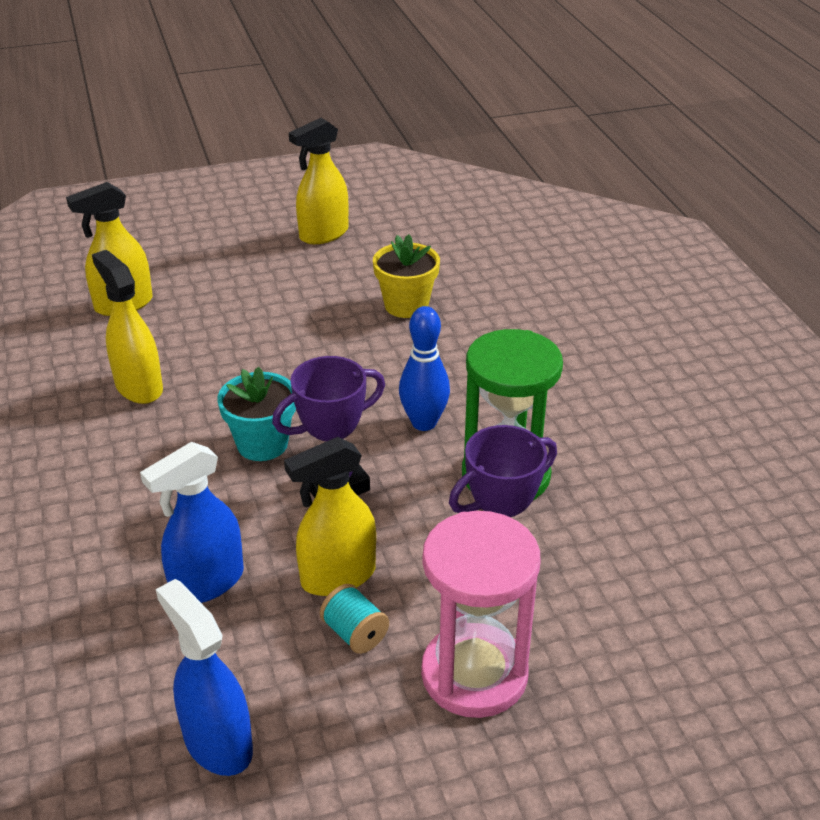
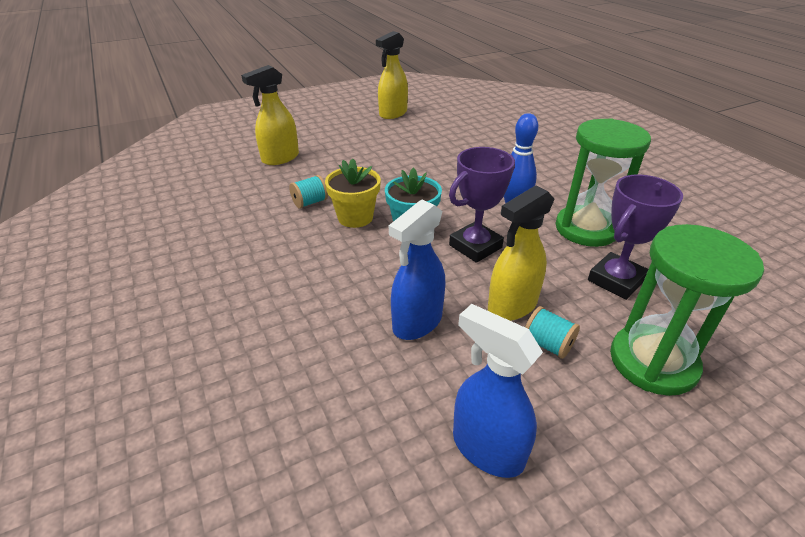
camera: 10 degrees left, 0 degrees up
yellow spray bottle [92,250,163,404] -> turquoise spool [289,175,328,209]
yellow flower pot [373,234,440,318] -> yellow flower pot moved to [325,158,381,228]
pink hourglass [421,511,540,718] -> green hourglass [610,224,764,396]

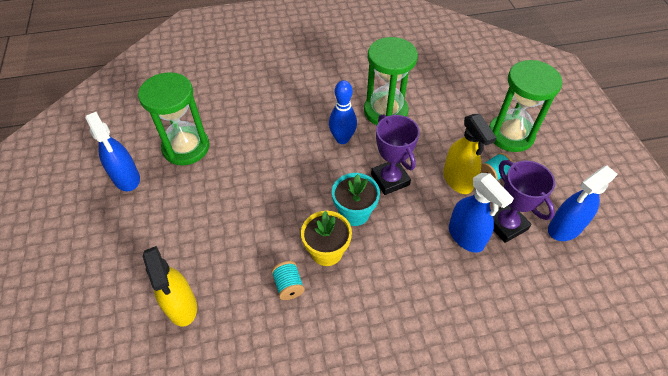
camera: 75 degrees left, 15 degrees up
yellow spray bottle [376,31,408,119] -> blue spray bottle [86,112,140,191]
purple trophy [588,175,683,300] -> purple trophy moved to [493,160,555,243]
none -> green hourglass [138,72,209,165]

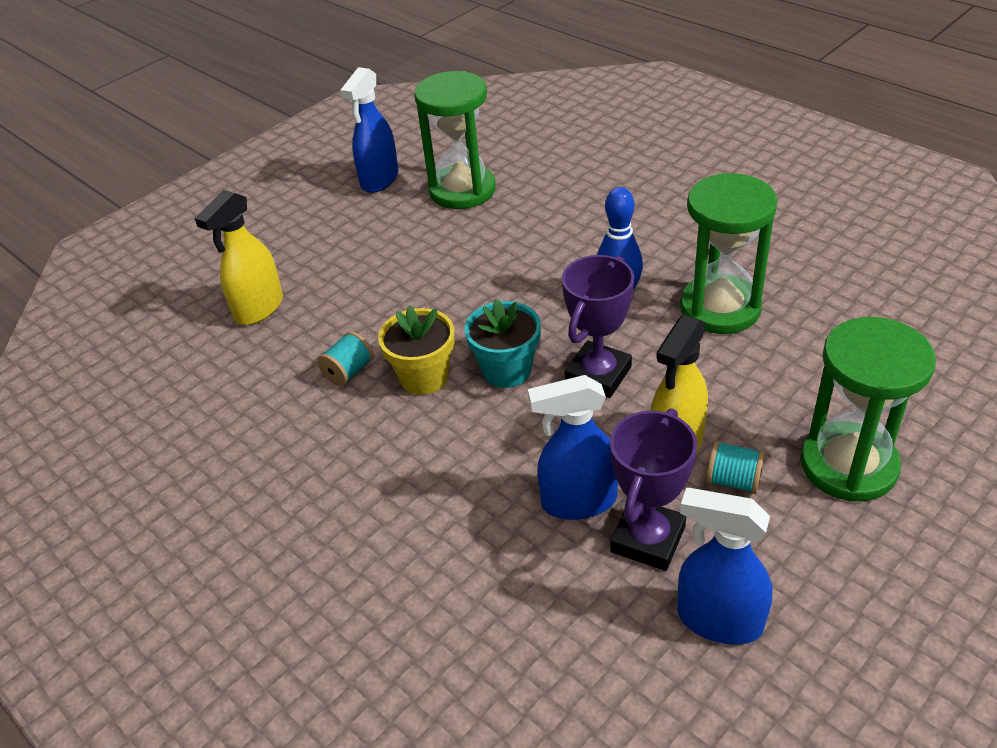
camera: 60 degrees right, 10 degrees down
blue spray bottle [449,173,514,253] -> blue spray bottle turned 60 degrees clockwise [528,375,618,520]

